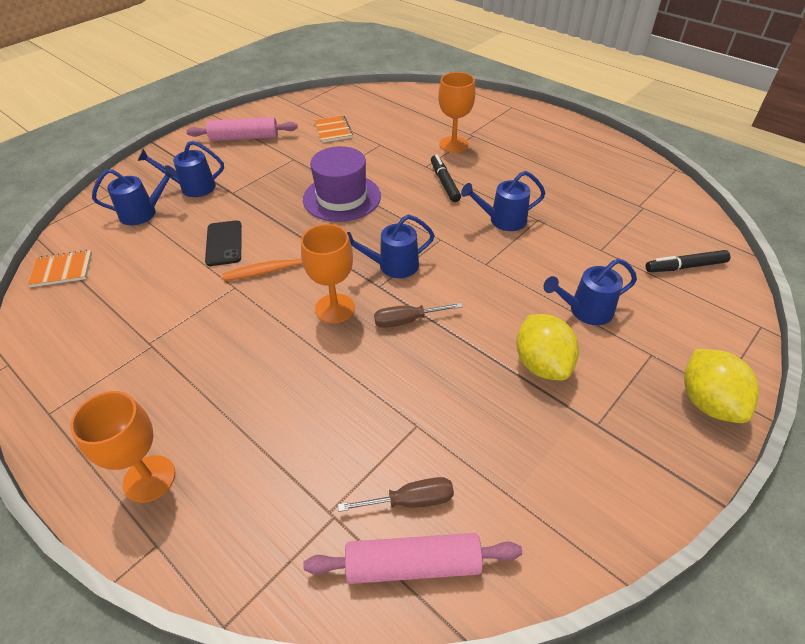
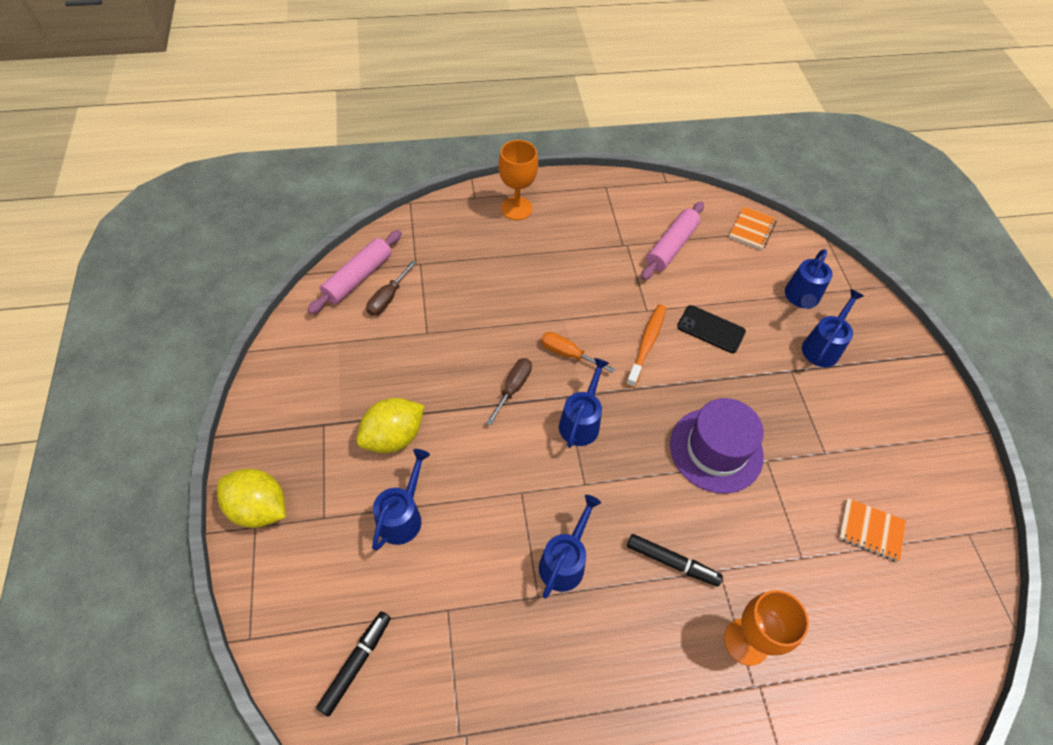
camera: 125 degrees right, 10 degrees up
pink rolling pin [187,117,298,141] -> pink rolling pin moved to [641,201,704,280]
orange goblet [301,224,355,323] -> orange screwdriver [541,332,615,373]
yellow lemon [516,314,579,381] -> yellow lemon turned 60 degrees counterclockwise [357,398,424,453]

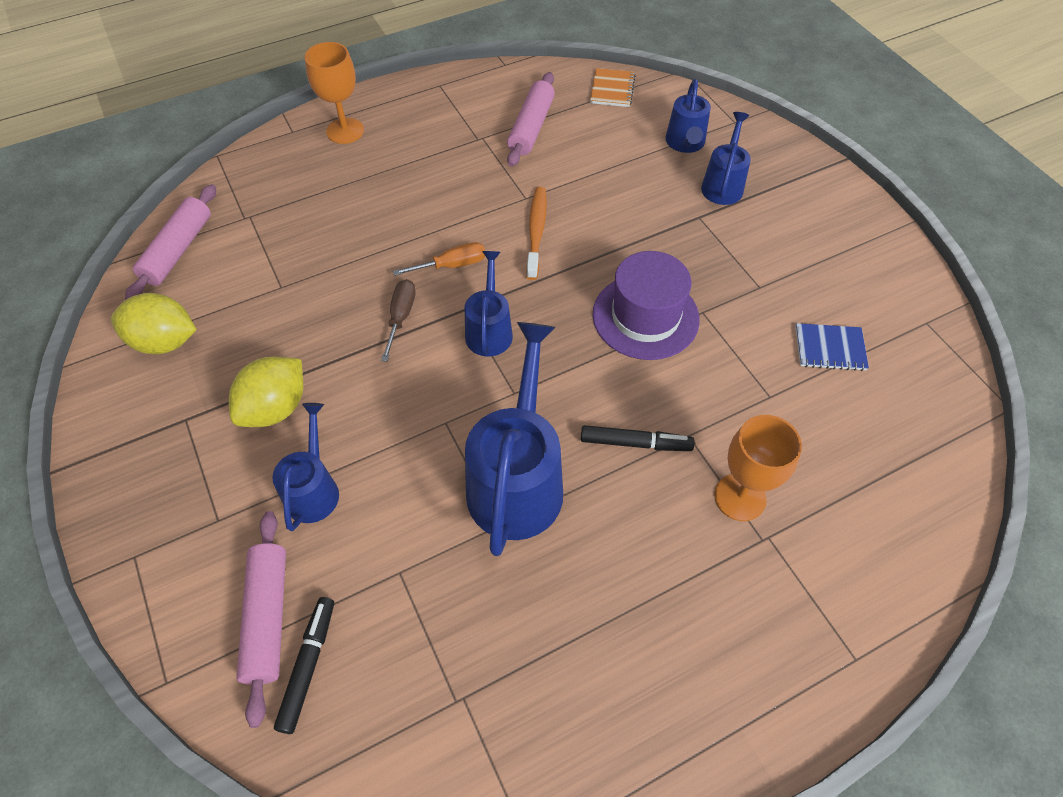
camera: 15 degrees left, 0 degrees up
yellow lemon [217,469,286,528] -> yellow lemon moved to [111,293,197,354]
brown screwdriver [366,260,416,316] -> none
blue watering can [539,495,601,598] -> blue watering can [465,322,563,556], size x1.80
orange screwdriver [541,332,615,373] -> orange screwdriver turned 150 degrees clockwise [393,242,485,276]
black phone [677,305,746,353] -> none
orange notebook [839,498,906,562] -> blue notebook [795,323,869,371]
none -> pink rolling pin [236,511,286,728]

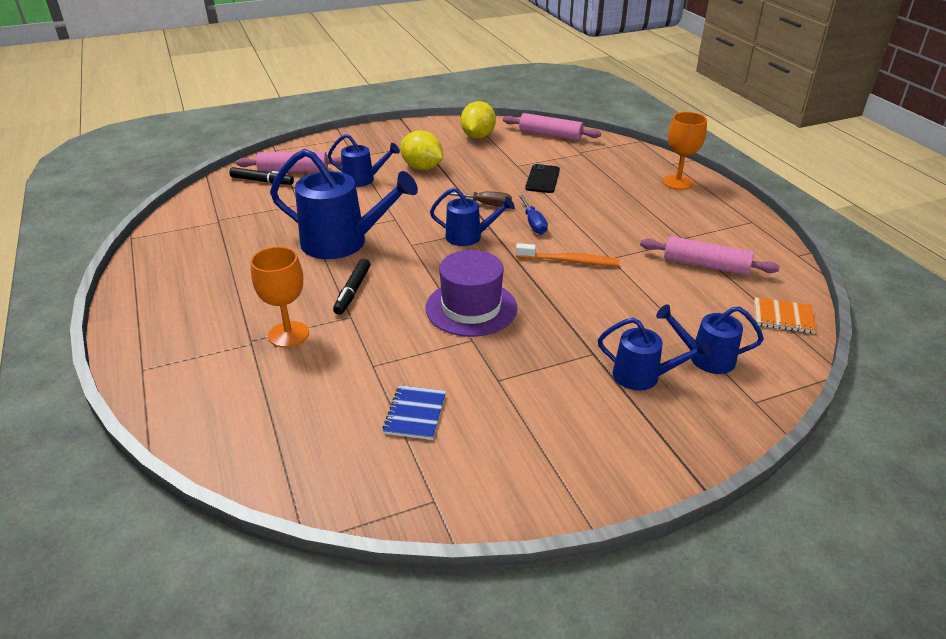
camera: 95 degrees right, 20 degrees down
orange screwdriver [393,242,485,276] -> blue screwdriver [519,195,548,235]
none -> black phone [525,164,560,193]

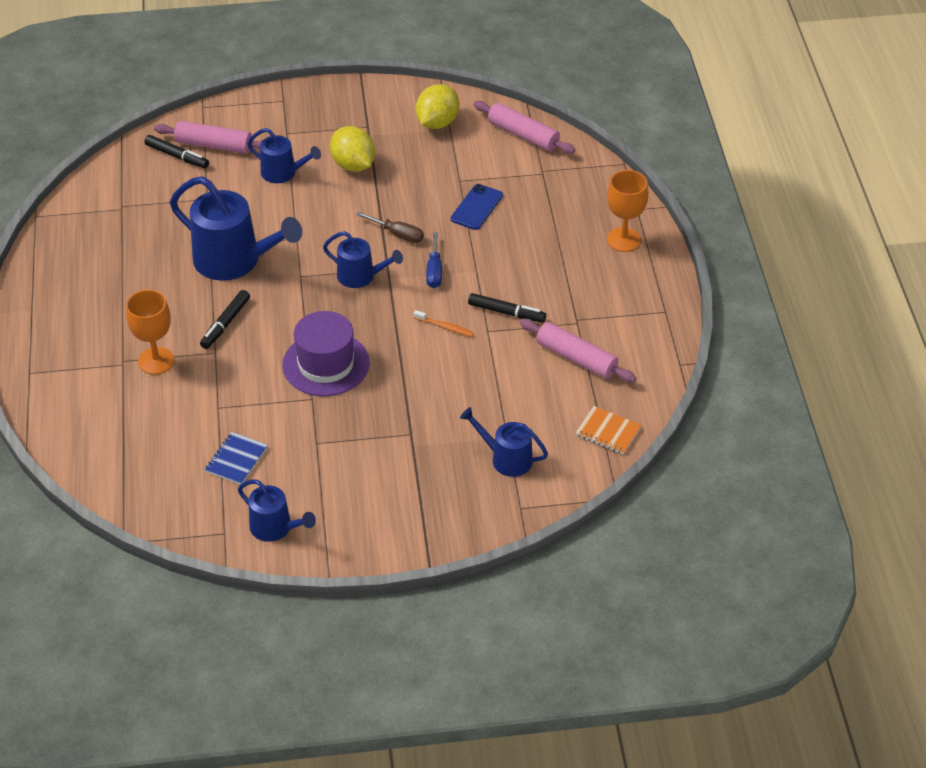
camera: 15 degrees right, 10 degrees up
orange toothbrush [516,243,620,266] -> orange toothbrush [414,310,474,337], size x0.62
black phone [525,164,560,193] -> blue phone [451,184,503,230]
blue watering can [598,318,711,391] -> blue watering can moved to [238,479,316,542]
none -> black marker [468,293,546,323]

